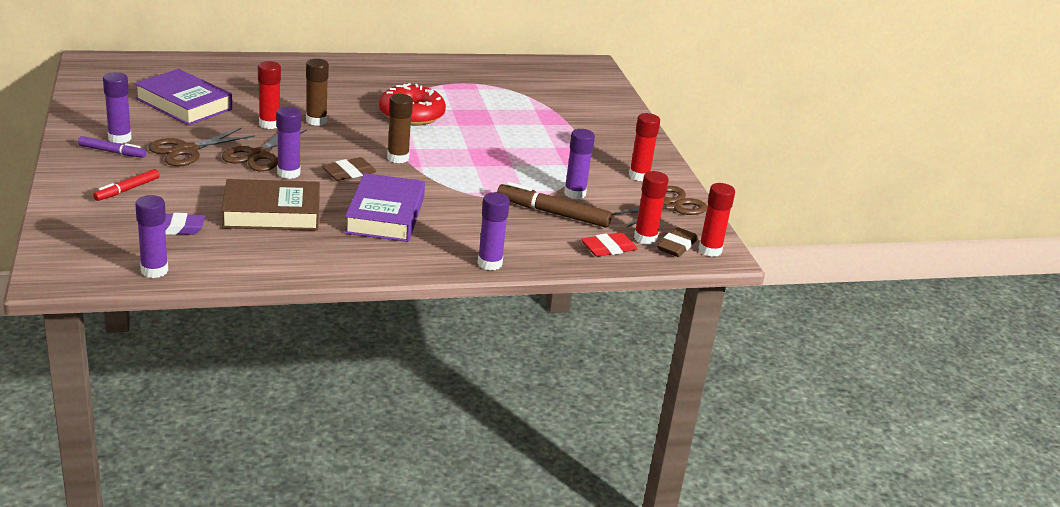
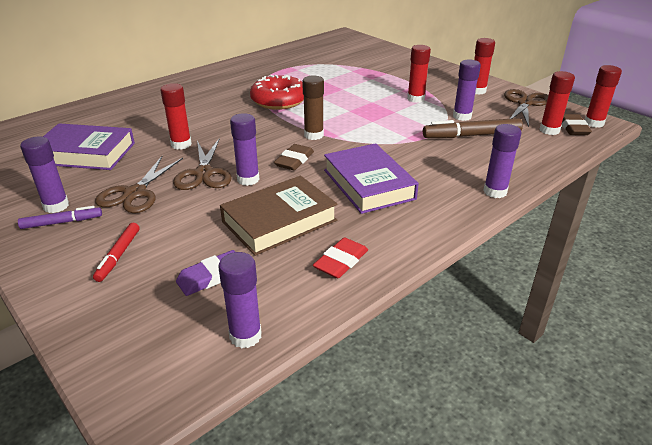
camera: 25 degrees left, 5 degrees up
brown glue stick [306,59,329,126] -> none
red eraser [581,232,638,257] -> red eraser moved to [313,237,368,278]
none -> red glue stick [407,45,431,103]

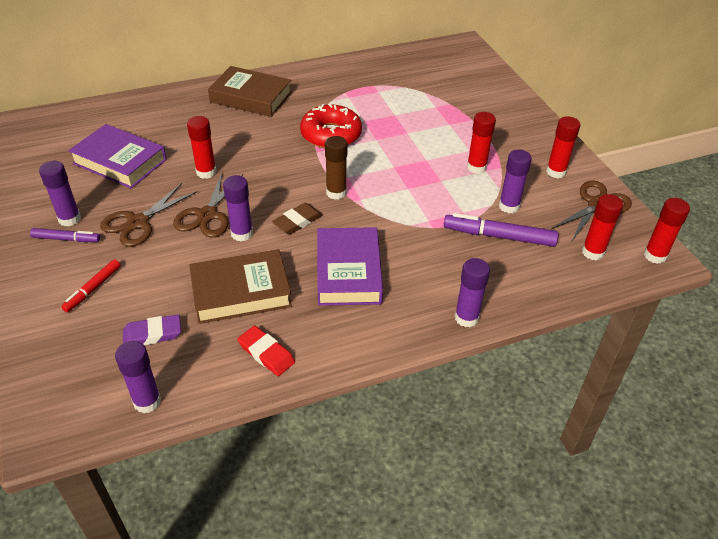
camera: 20 degrees right, 10 degrees up
red eraser [313,237,368,278] -> red eraser turned 75 degrees clockwise [237,325,295,376]
brown marker [423,118,523,138] -> purple marker [444,213,559,247]
brown eraser [562,114,592,135] -> none
none -> brown book [208,66,292,117]

